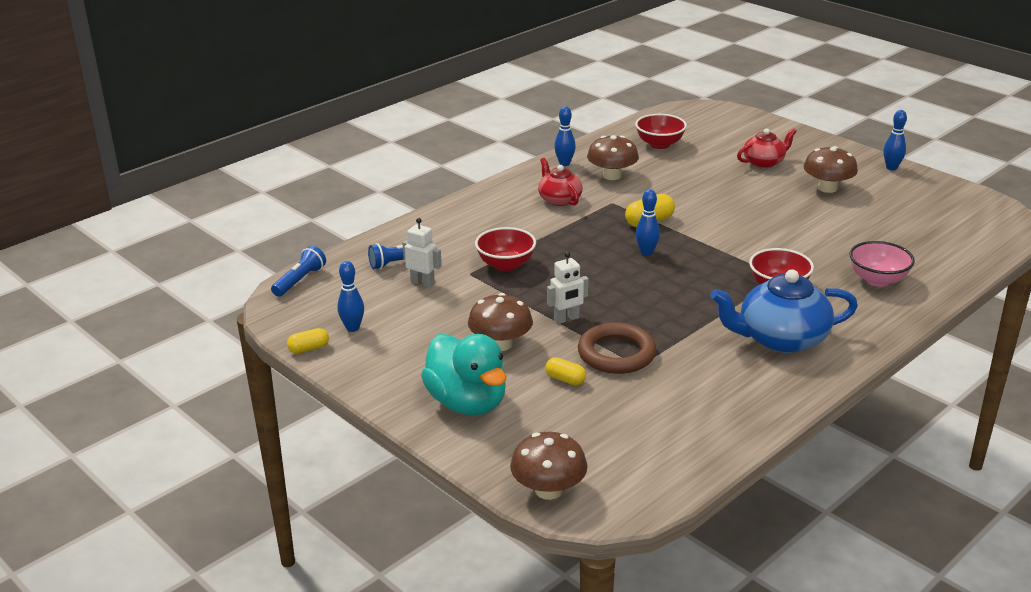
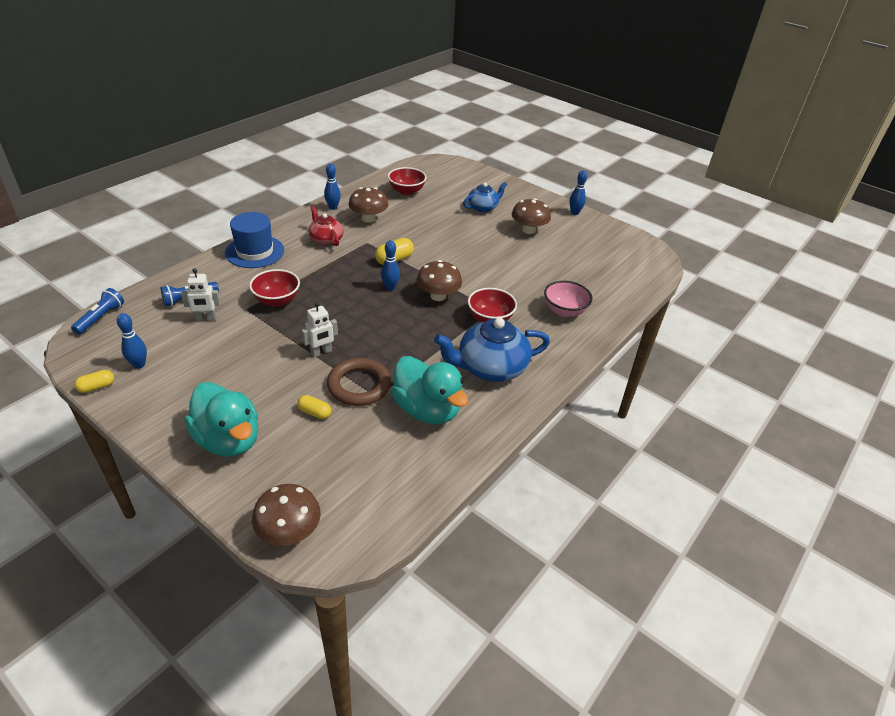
camera: 10 degrees left, 10 degrees up
white robot [403,218,442,288] -> white robot turned 150 degrees clockwise [181,268,220,321]
brown mushroom [468,293,533,351] -> brown mushroom moved to [417,260,462,301]
red teapot [737,128,797,168] -> blue teapot [463,182,507,213]
none -> blue hat [225,212,284,268]
none -> turquoise duck [392,356,468,424]

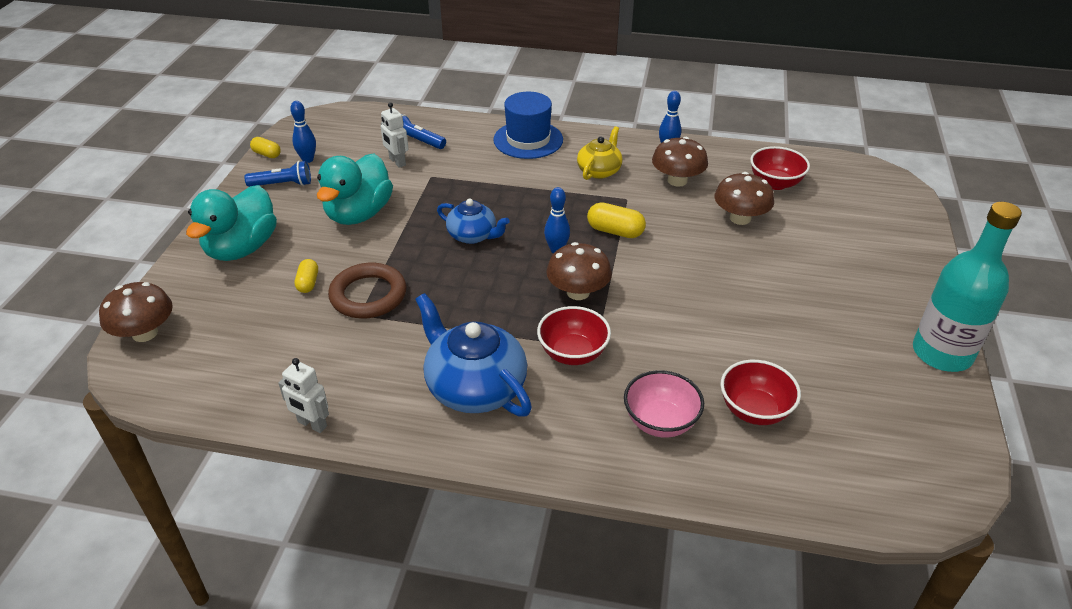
camera: 65 degrees right, 0 degrees up
blue flashlight [71,288,124,334] -> blue flashlight moved to [244,161,311,187]
red bowl [249,269,300,307] -> red bowl moved to [720,360,801,425]
white robot [302,302,338,357] -> white robot moved to [278,358,329,433]
red teapot [308,206,343,246] -> yellow teapot [577,126,623,180]
turquoise duck [392,356,468,424] -> turquoise duck moved to [317,154,393,225]
blue teapot [463,182,507,213] -> blue teapot moved to [437,199,510,244]
brown mushroom [512,198,551,234] -> brown mushroom moved to [714,172,774,225]
blue bowling pin [569,170,587,215] -> turquoise bottle [913,202,1022,372]

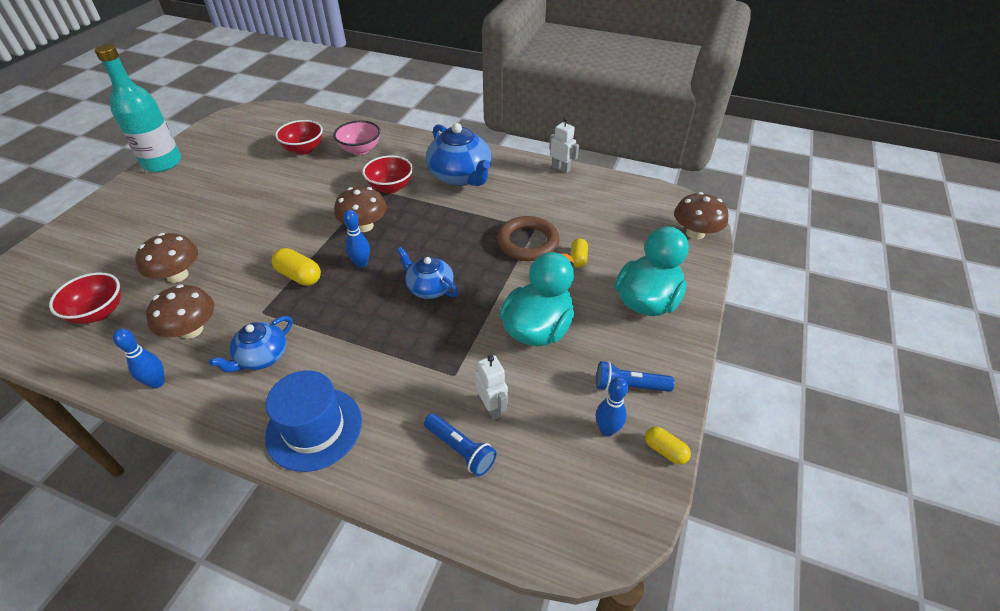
camera: 170 degrees left, 5 degrees up
yellow teapot [577,126,623,180] -> blue teapot [209,316,293,372]

